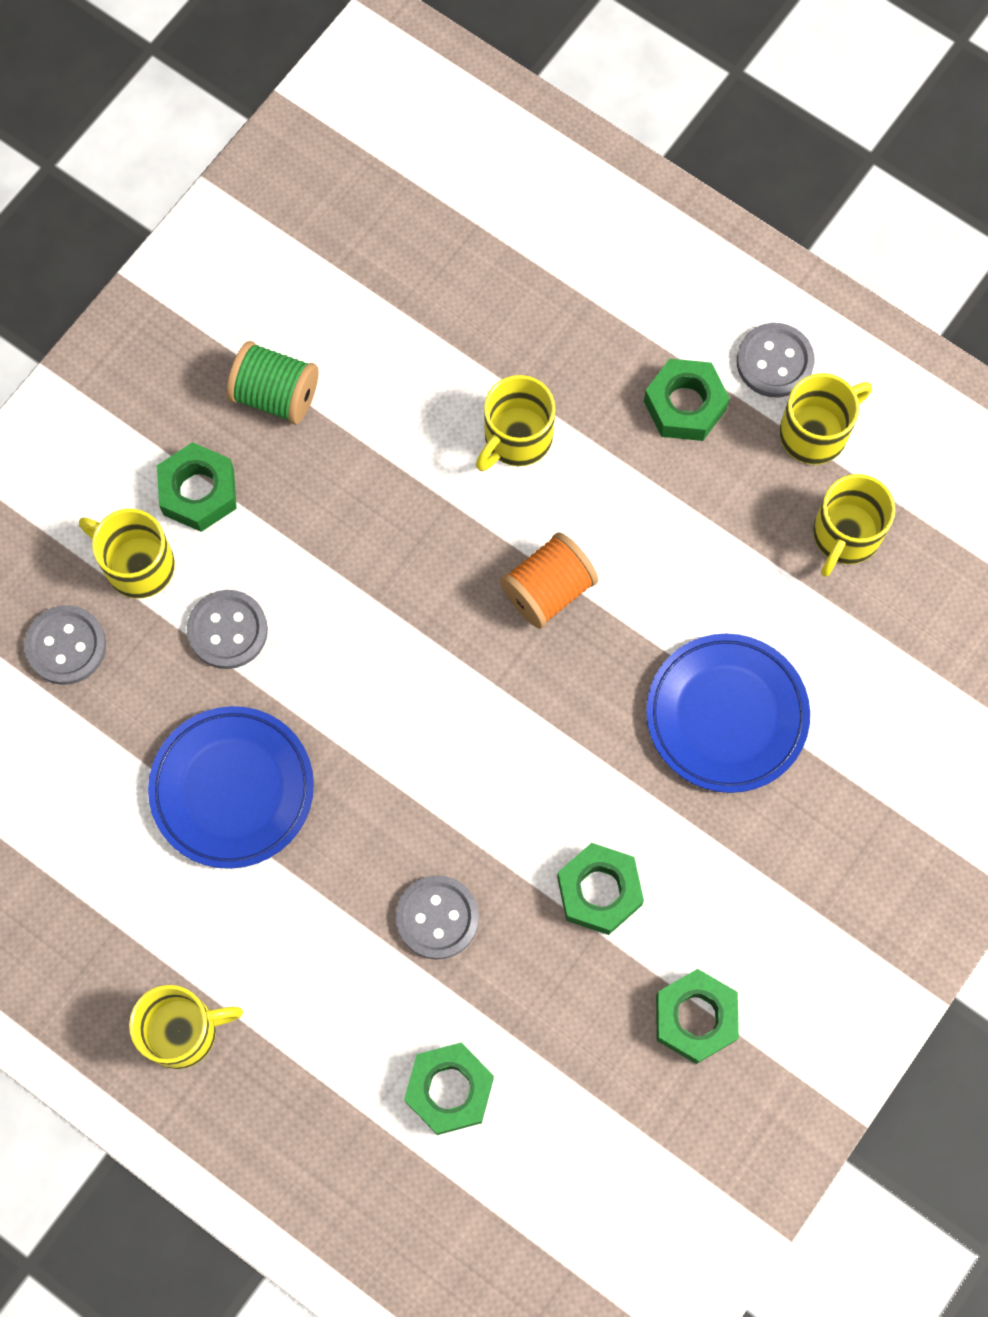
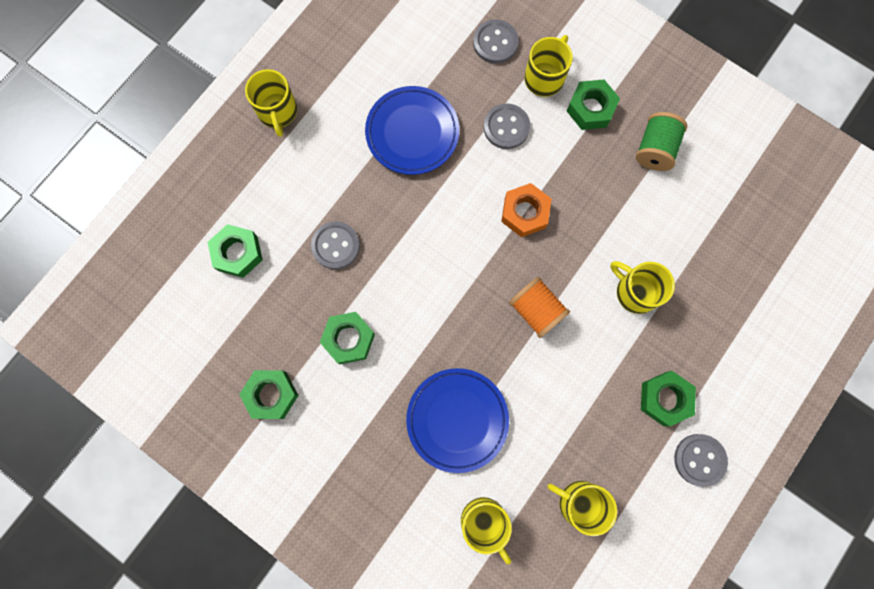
camera: 90 degrees right, 5 degrees up
yellow mug [779,373,872,465] -> yellow mug moved to [461,497,512,564]
none -> orange nut [501,183,551,237]

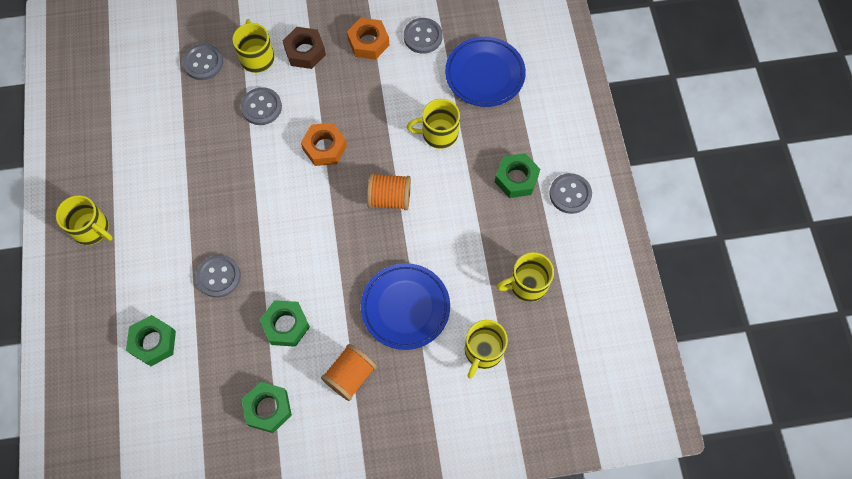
camera: 45 degrees left, 10 degrees down
blue plate [365,86,459,175] -> blue plate moved to [445,37,526,107]
yellow mug [461,497,512,564] -> yellow mug turned 105 degrees clockwise [465,320,508,378]
green nut [567,80,620,130] -> brown nut [282,27,326,69]
green spool [636,112,687,171] -> orange nut [347,18,389,60]
none -> orange spool [321,344,377,401]
none -> grey button [404,18,442,54]

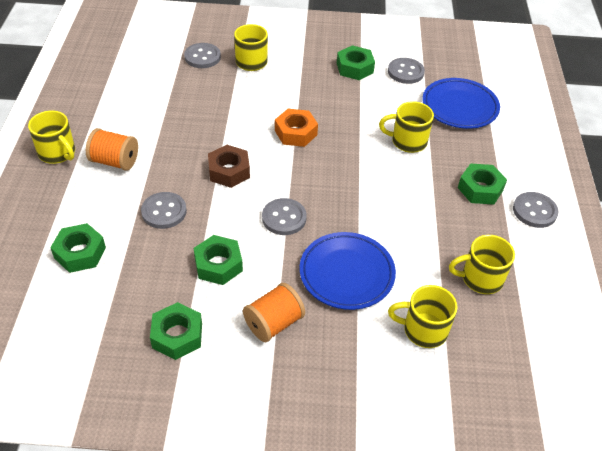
camera: 10 degrees right, 20 degrees down
grey button [241,87,282,125] -> grey button moved to [262,198,307,235]
brown nut [282,27,326,69] -> brown nut moved to [208,145,250,188]
orange nut [347,18,389,60] -> green nut [337,45,375,80]
orange spool [367,173,411,210] -> orange spool moved to [86,128,138,171]
yellow mug [465,320,508,378] -> yellow mug turned 60 degrees clockwise [388,285,458,348]

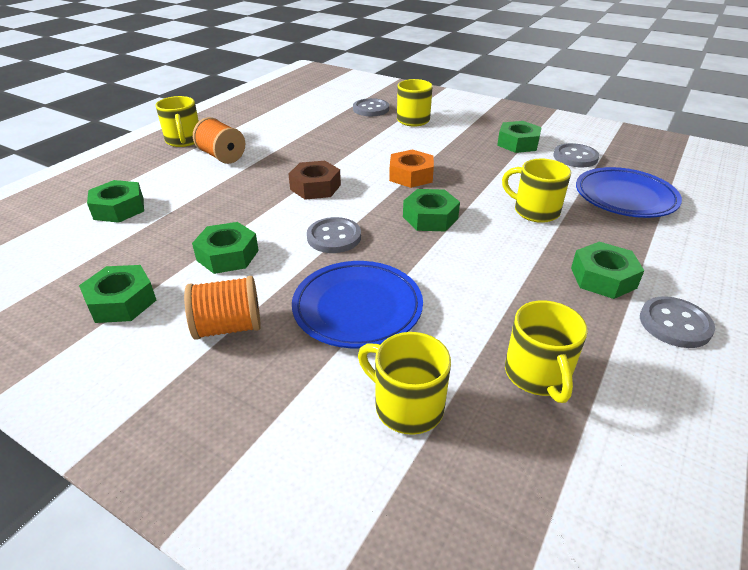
camera: 30 degrees right, 10 degrees down
grey button [141,192,187,229] -> none
yellow mug [449,235,515,294] -> yellow mug turned 120 degrees counterclockwise [505,301,588,403]
none -> green nut [403,189,460,231]

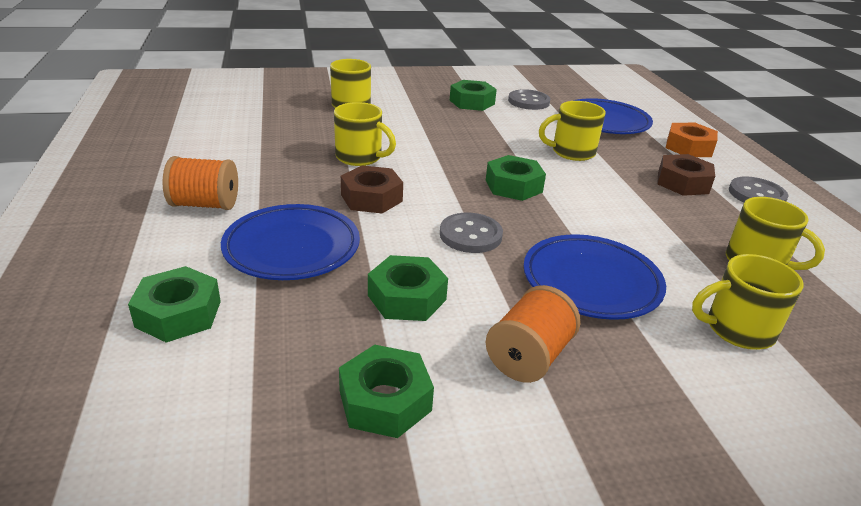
camera: 45 degrees left, 5 degrees down
yellow mug [155,96,199,147] -> yellow mug moved to [334,102,396,166]
grey button [353,98,389,116] -> none
orange nut [389,149,434,188] -> orange nut moved to [666,123,718,157]
green nut [571,242,644,299] -> brown nut [657,154,715,196]
none -> blue plate [221,204,360,280]

